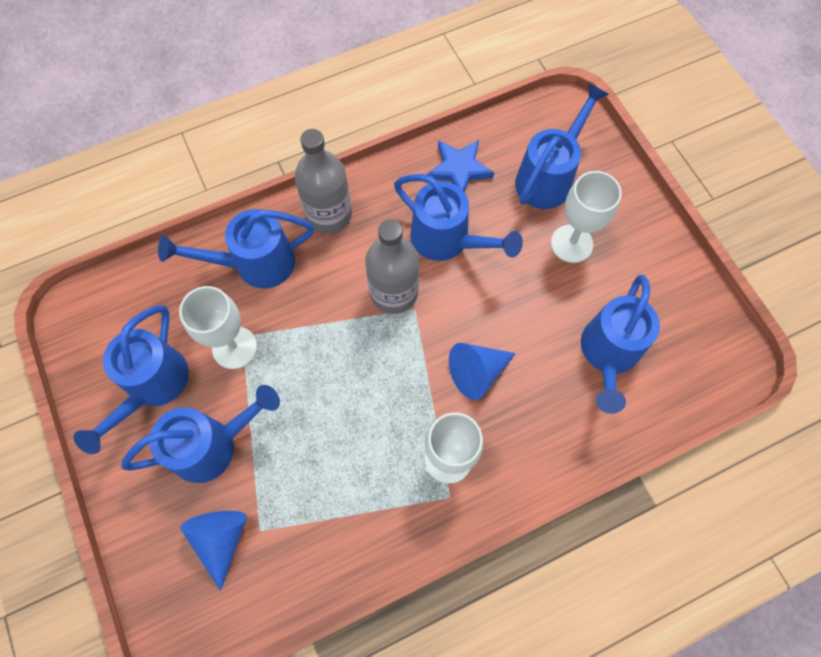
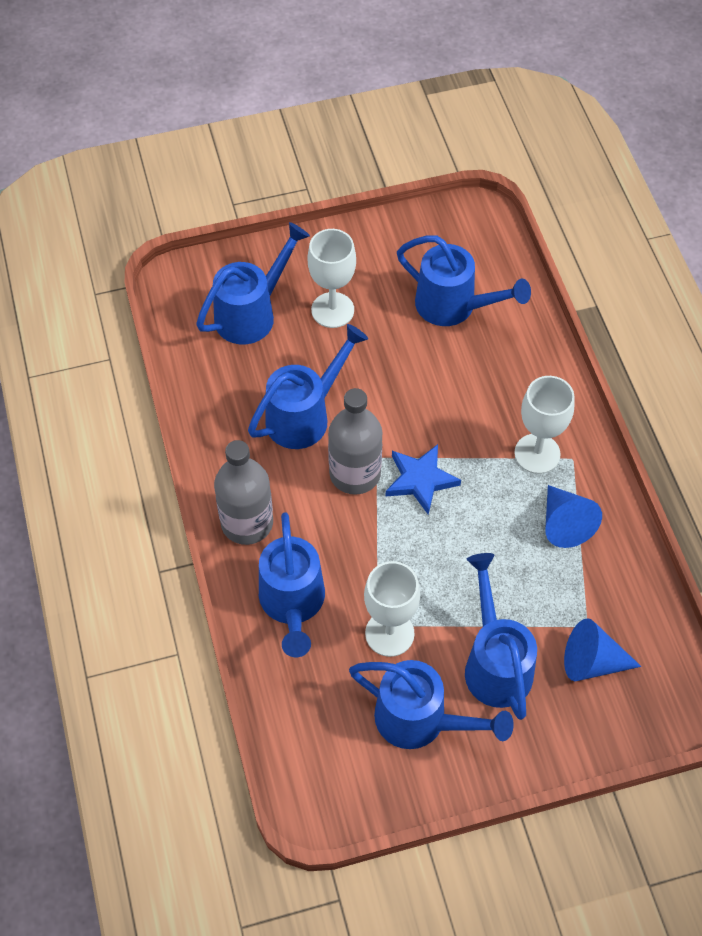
camera: 80 degrees left, 10 degrees down
blue star [427,140,494,192] -> blue star moved to [386,444,461,515]
blue cone [449,343,516,400] -> blue cone moved to [545,485,602,548]
blue watering can [515,83,609,209] -> blue watering can turned 90 degrees clockwise [196,222,310,344]

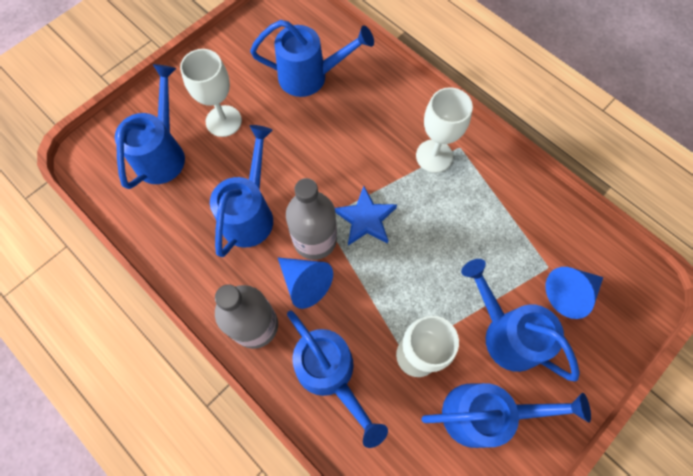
camera: 30 degrees left, 10 degrees up
blue cone [545,485,602,548] -> blue cone moved to [278,257,333,309]

